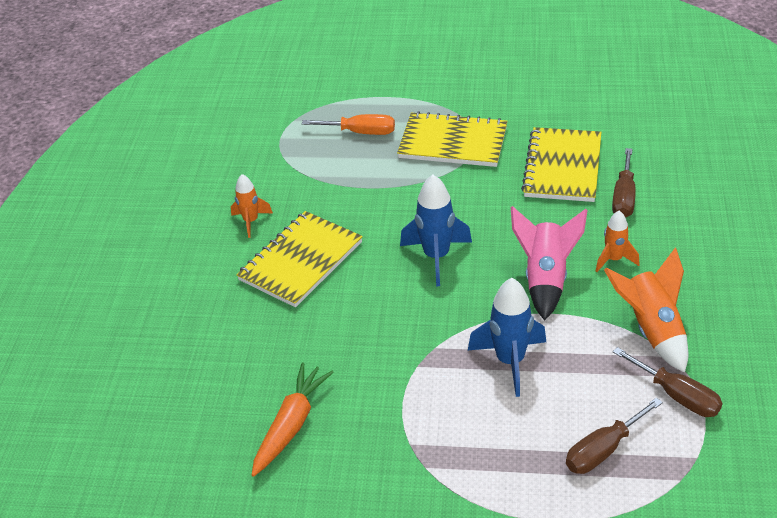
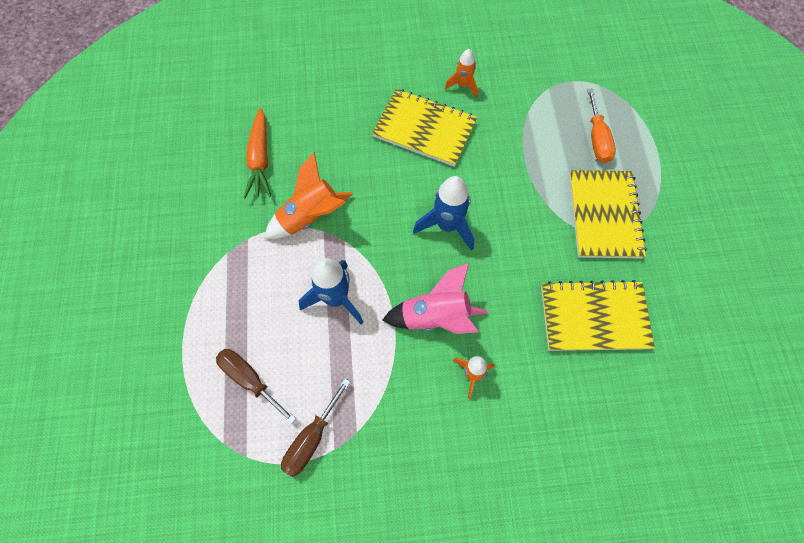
camera: 75 degrees right, 25 degrees up
orange carrot [252,362,334,477] -> orange carrot turned 75 degrees clockwise [244,108,271,199]
orange rocket [604,247,688,373] -> orange rocket moved to [264,152,353,239]
brown screwdriver [612,148,636,217] -> none

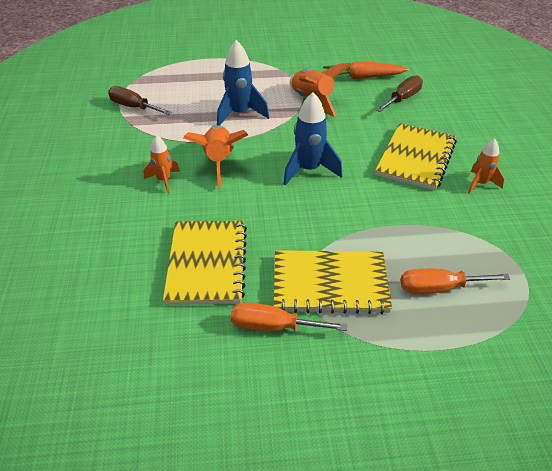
camera: 90 degrees right, 25 degrees down
brown screwdriver [216,349,296,424] -> brown screwdriver moved to [376,75,423,112]
pink rocket [383,263,488,334] -> orange rocket [184,125,248,188]
none -> orange screwdriver [231,302,347,331]

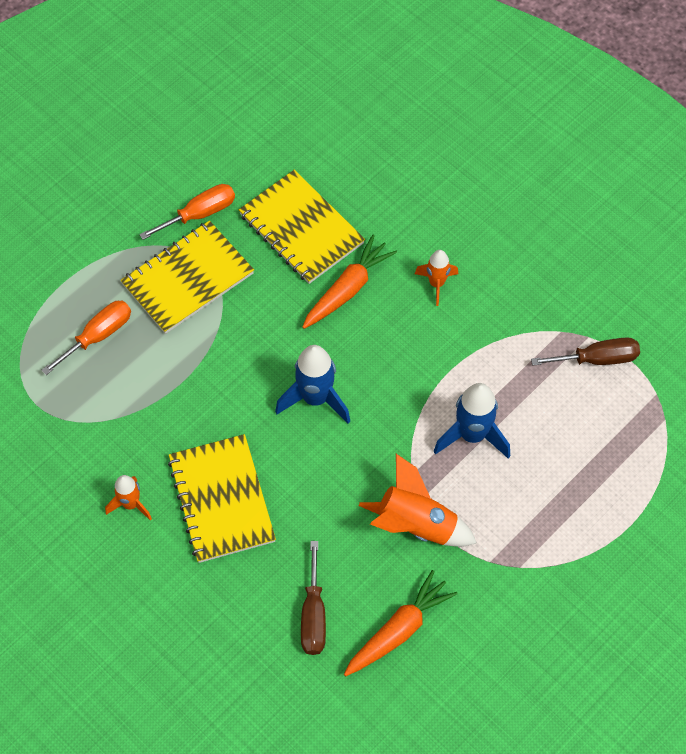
camera: 140 degrees right, 20 degrees up
orange rocket [184,125,248,188] -> none
none -> orange carrot [302,235,397,329]

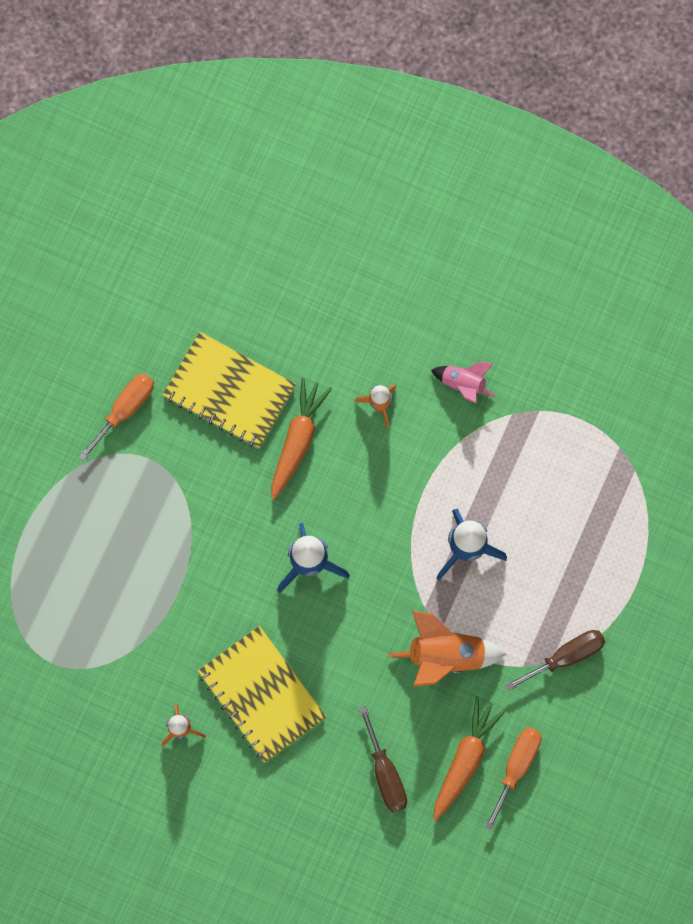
camera: 20 degrees left, 15 degrees up
orange screwdriver [41,301,131,375] -> orange screwdriver moved to [485,727,542,831]
yellow notebook [121,220,254,334] -> none
brown screwdriver [531,337,640,366] -> brown screwdriver moved to [506,630,605,691]
none -> pink rocket [431,362,496,403]

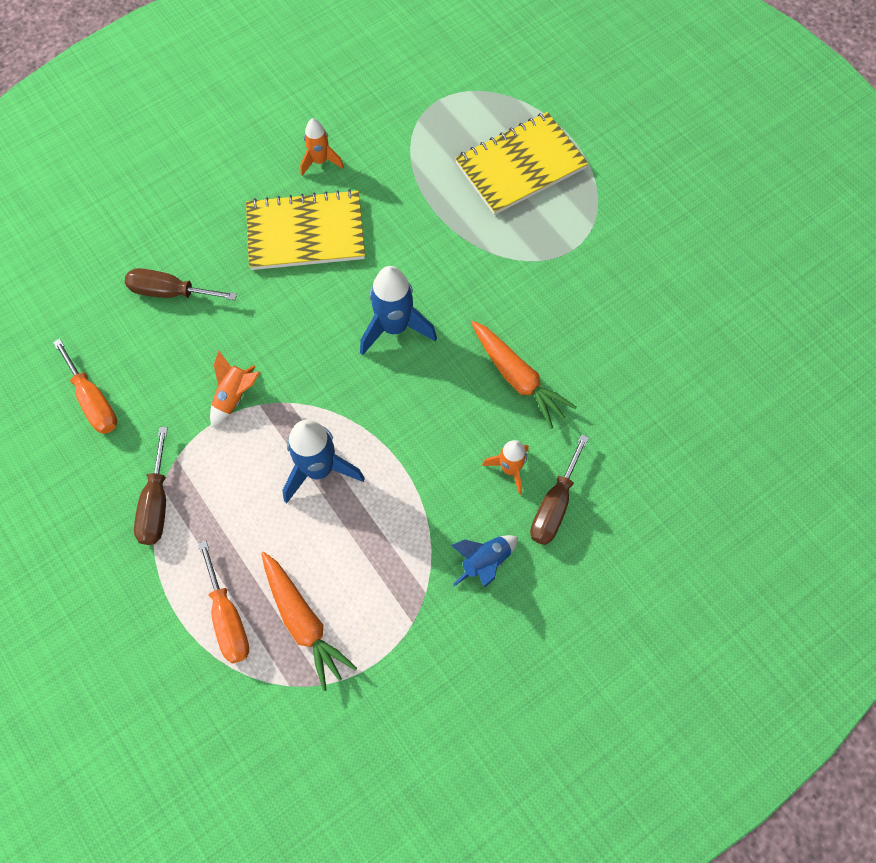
camera: 120 degrees right, 10 degrees down
orange screwdriver [78,373,154,461] -> orange screwdriver moved to [198,541,249,664]
yellow notebook [163,332,296,448] -> yellow notebook moved to [455,112,588,215]
orange rocket [388,610,506,687] -> orange rocket [210,350,260,427], size x0.61
pink rocket [431,362,496,403] -> blue rocket [451,535,518,588]
orange carrot [433,696,506,821] -> orange carrot moved to [261,552,357,691]
none -> brown screwdriver [530,434,589,545]

